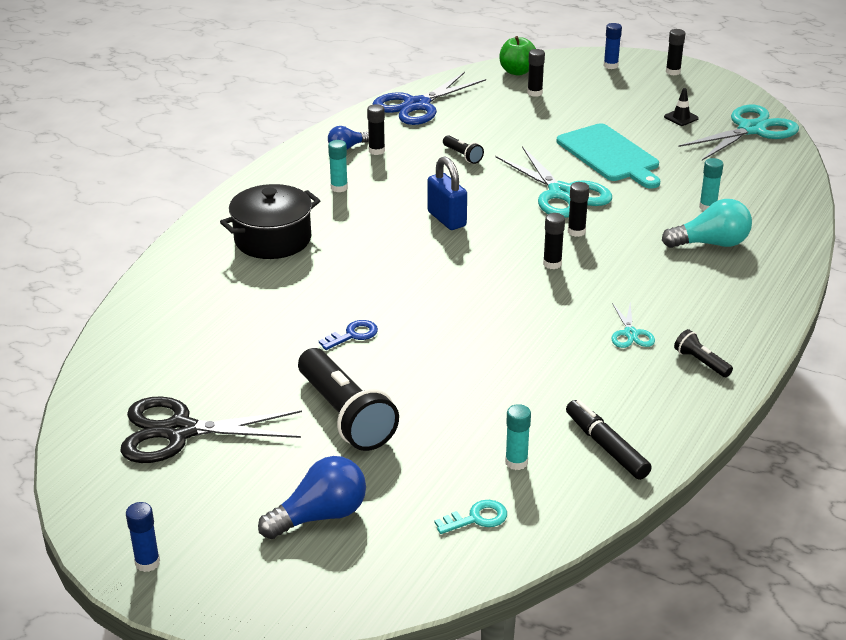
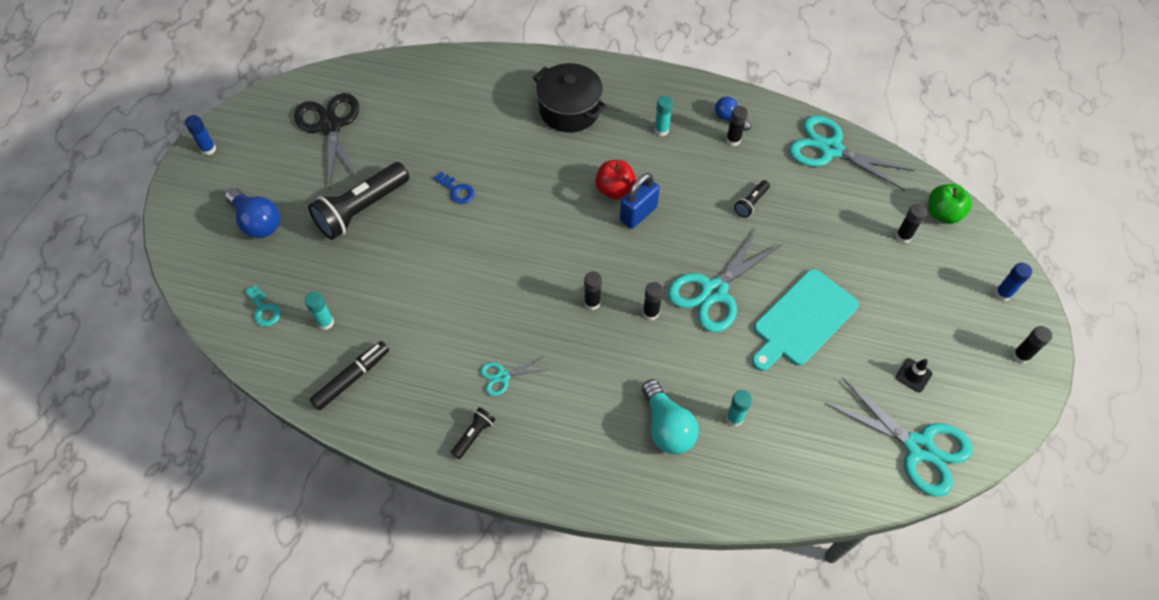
camera: 75 degrees right, 25 degrees up
blue scissors [372,72,486,125] -> turquoise scissors [789,115,915,191]
none -> red apple [595,160,636,199]

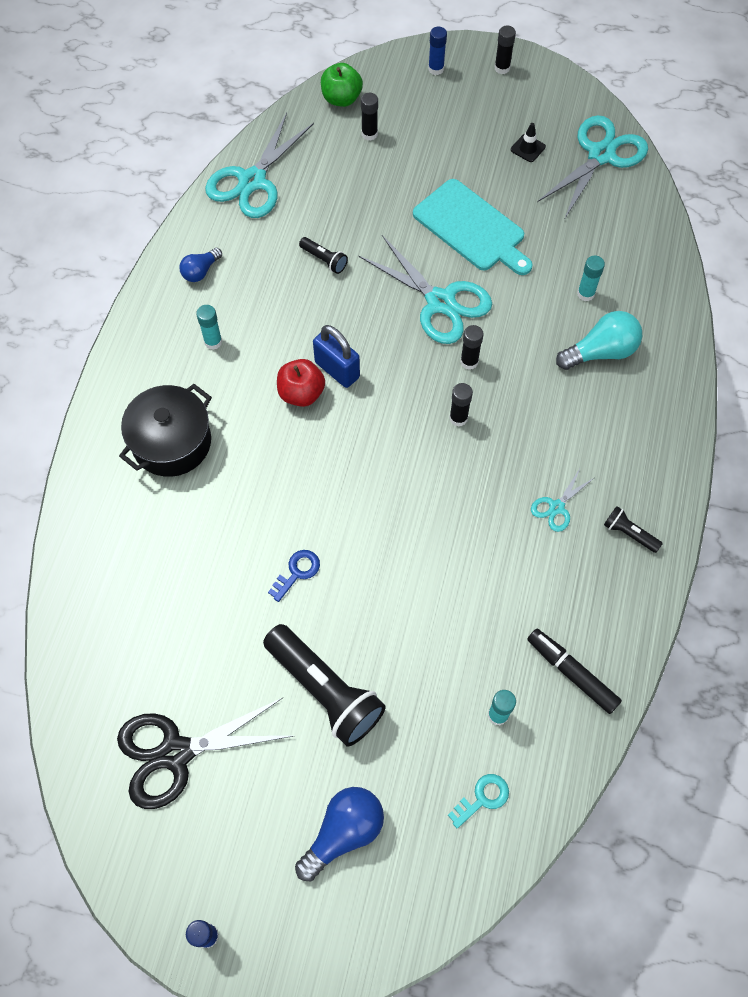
camera: 90 degrees left, 5 degrees up
turquoise scissors [480,356,549,396] -> turquoise scissors turned 60 degrees clockwise [531,467,594,532]
black glue stick [726,106,748,146] -> none

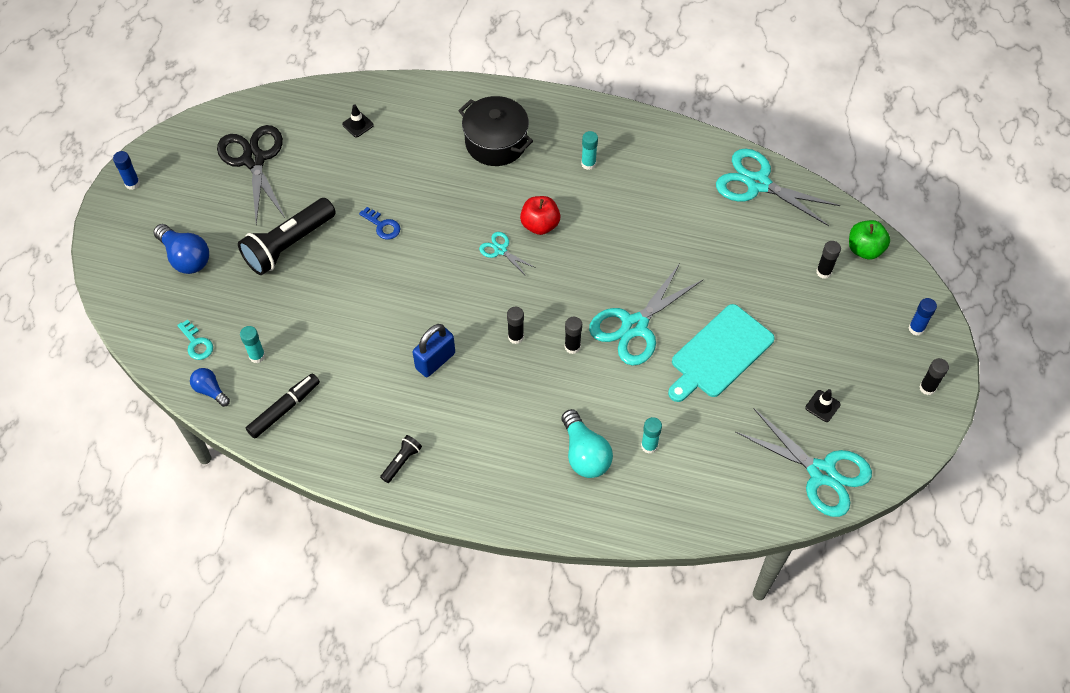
camera: 90 degrees right, 5 degrees down
blue light bulb [179,248,222,282] -> blue light bulb moved to [190,368,230,407]
black flashlight [299,237,348,274] -> none
blue padlock [313,325,360,388] -> blue padlock moved to [413,324,455,377]
turquoise scissors [531,467,594,532] -> turquoise scissors moved to [479,232,536,276]
none -> black traffic cone [342,104,374,137]

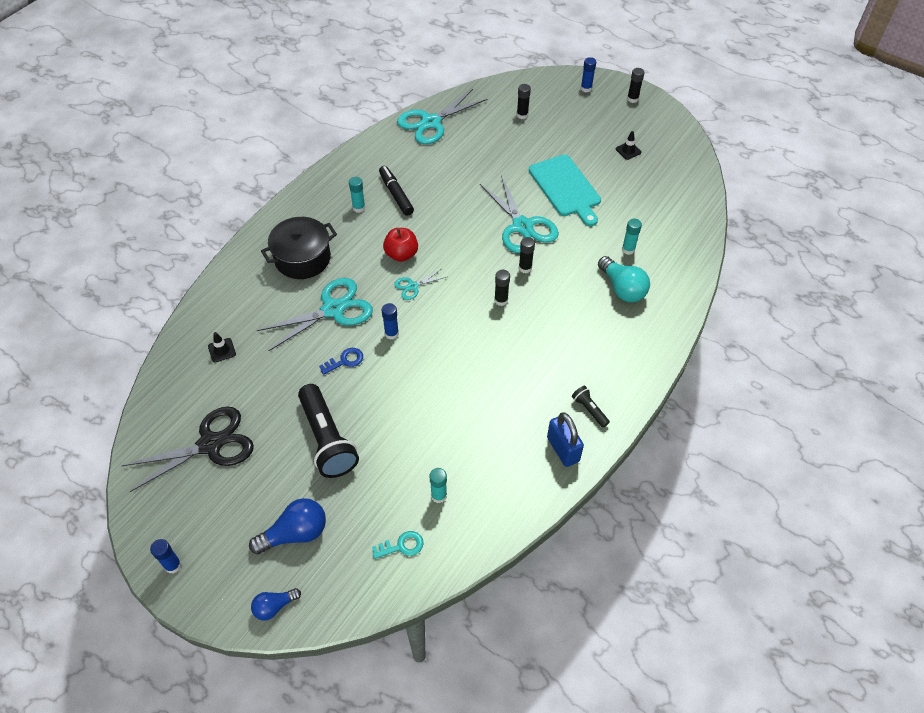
camera: 70 degrees left, 5 degrees down
blue light bulb [190,368,230,407] -> blue light bulb moved to [251,588,301,621]
black scissors [217,125,285,224] -> black scissors turned 150 degrees clockwise [122,407,254,492]
black marker [246,373,320,439] -> black marker moved to [379,166,414,216]
blue padlock [413,324,455,377] -> blue padlock moved to [547,412,584,467]
turquoise light bulb [562,409,613,478] -> turquoise light bulb turned 60 degrees clockwise [598,256,650,302]
turquoise scissors [735,408,872,517] -> turquoise scissors moved to [257,278,373,351]
green apple [849,220,890,260] -> none
none -> blue glue stick [382,303,399,340]

